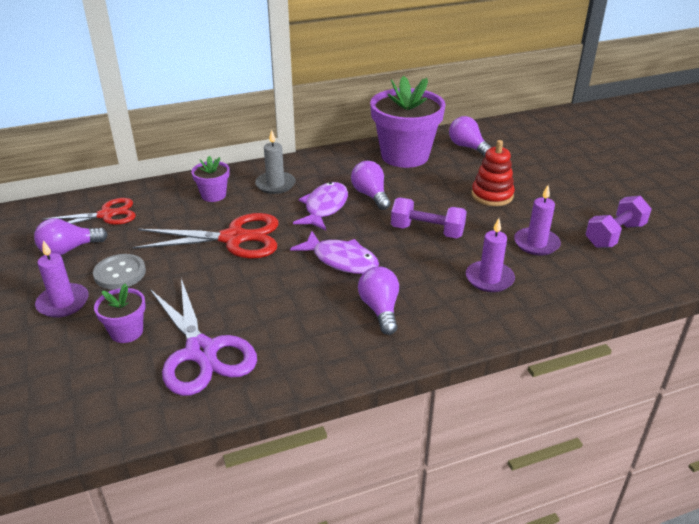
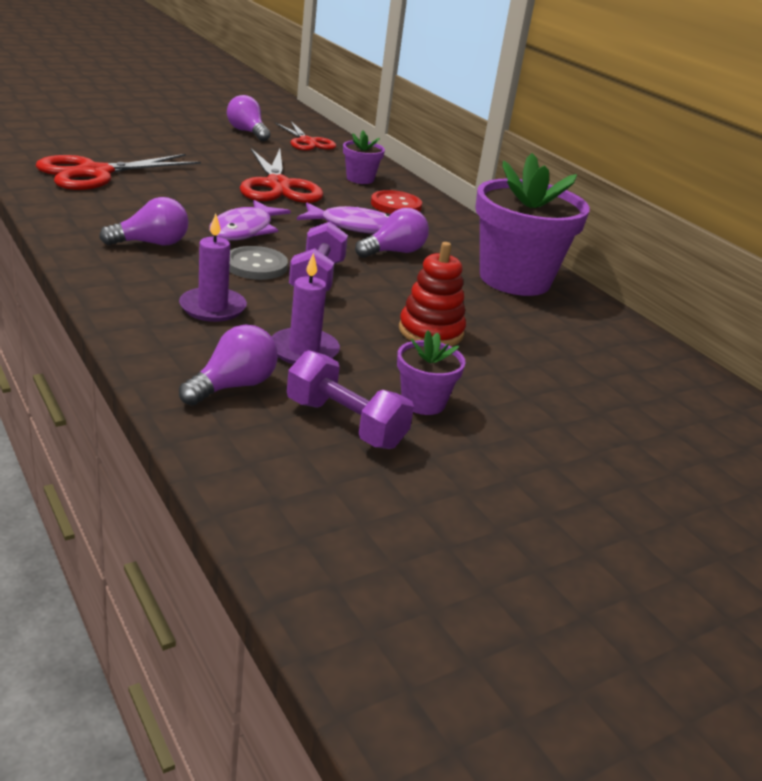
camera: 75 degrees right, 5 degrees down
purple candle [35,240,89,318] -> none
grey button [93,254,146,289] -> grey button moved to [229,246,288,280]
purple flower pot [94,284,146,343] -> purple flower pot moved to [397,330,466,415]
purple scissors [150,279,257,396] -> red scissors [36,154,201,190]
grey candle [255,130,296,194] -> red button [371,190,422,214]
purple light bulb [449,116,491,157] -> purple light bulb moved to [179,324,278,406]

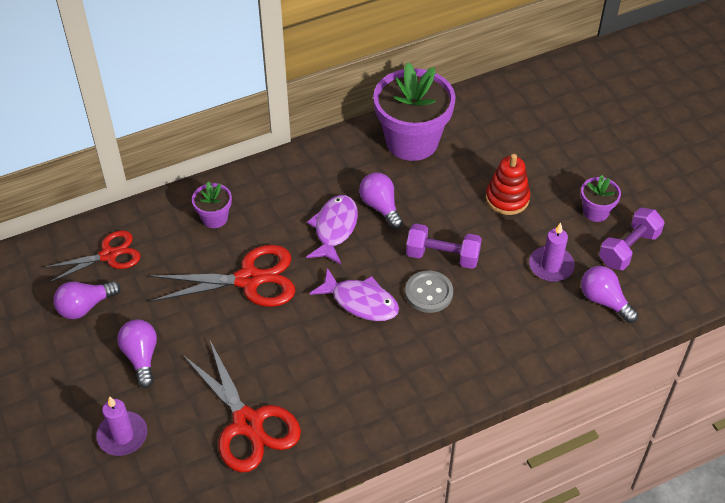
camera: 80 degrees left, 20 degrees up
purple light bulb [99,197,189,245] -> purple light bulb moved to [117,320,157,388]
purple candle [179,214,247,322] -> purple candle moved to [96,396,147,456]
red button [371,190,422,214] -> none

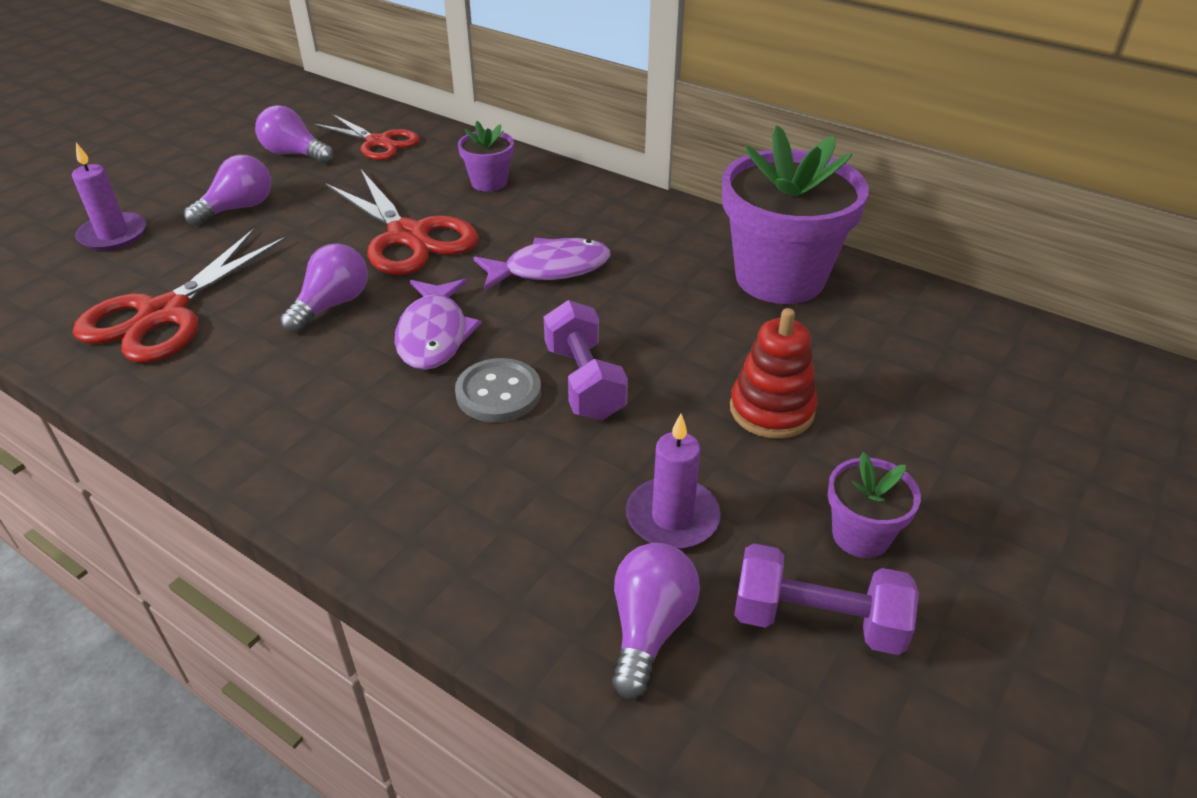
camera: 60 degrees right, 10 degrees down
purple light bulb [359,172,403,229] -> purple light bulb moved to [280,243,368,333]

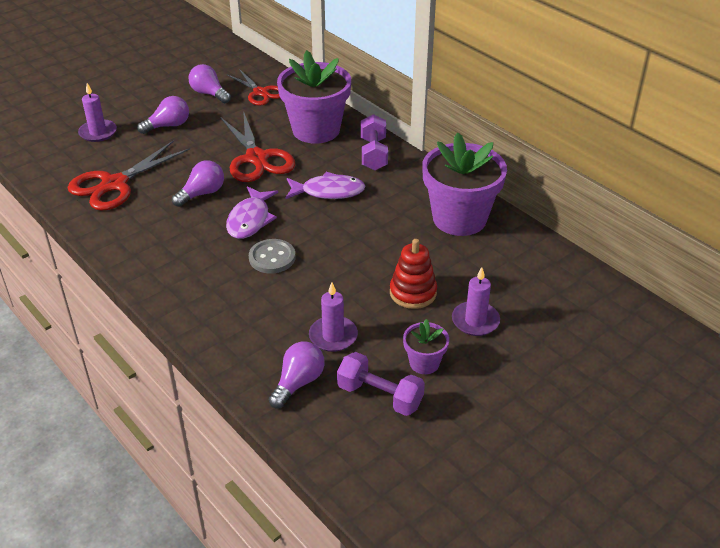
camera: 15 degrees right, 0 degrees up
purple flower pot [458,121,514,192] -> purple flower pot [277,50,351,143], size x2.13
purple dumbbell [544,300,628,420] -> purple dumbbell moved to [361,114,388,170]
none -> purple candle [452,267,500,336]

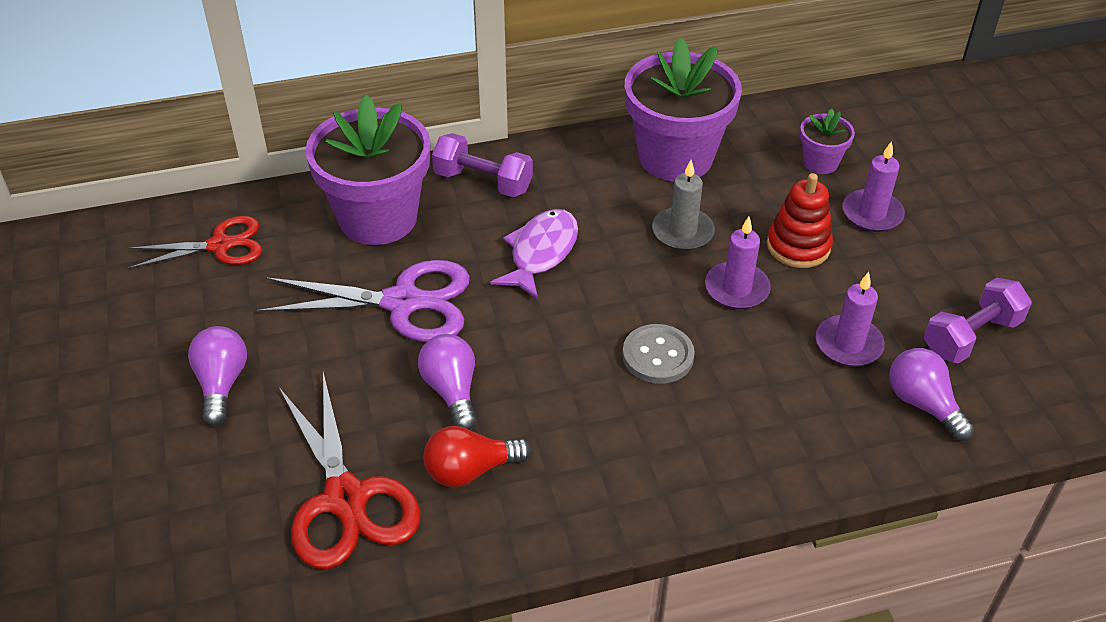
camera: 65 degrees left, 5 degrees up
purple candle [78,83,117,142] -> purple candle moved to [705,217,771,309]
purple light bulb [188,64,231,103] -> none
red scissors [220,111,295,182] -> purple scissors [256,260,470,342]
purple fish [226,186,278,239] -> none
purple flower pot [403,319,449,374] -> purple flower pot moved to [800,109,855,174]
none -> red light bulb [423,426,531,487]
none -> grey candle [652,160,715,251]

